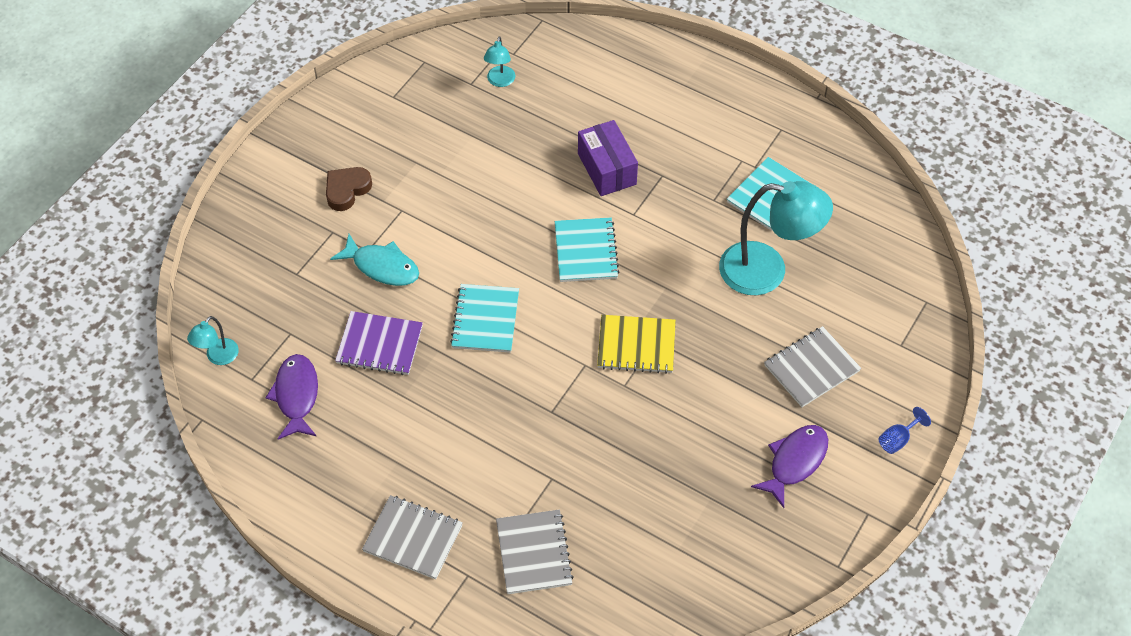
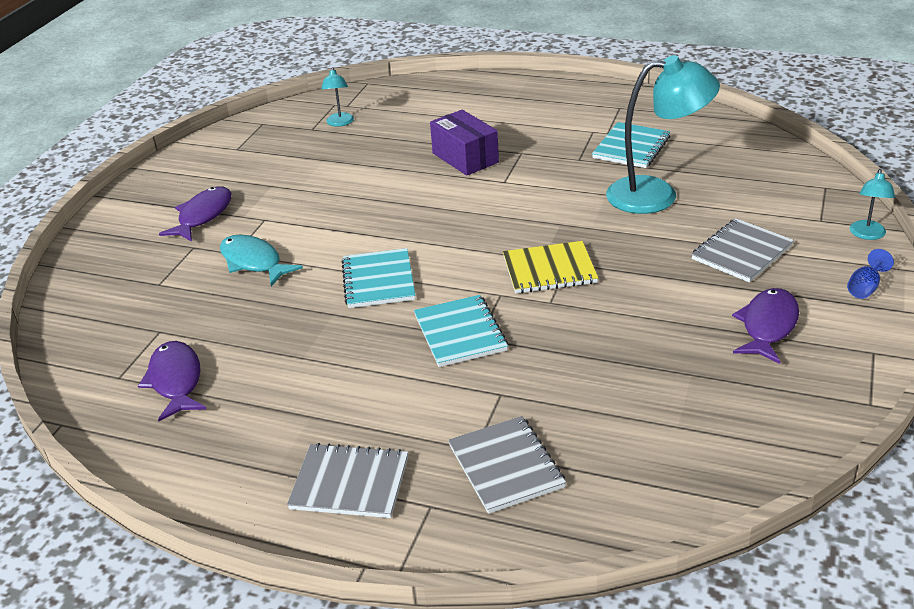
camera: 10 degrees left, 20 degrees down
turquoise lamp [187,316,239,365] -> turquoise lamp moved to [850,169,895,240]
brown heart [326,167,372,211] -> purple fish [159,187,231,241]
turquoise fish [330,234,419,286] -> turquoise fish turned 150 degrees counterclockwise [220,234,303,286]
purple notebook [335,311,423,375] -> none
turquoise notebook [555,218,620,282] -> turquoise notebook moved to [414,295,508,367]

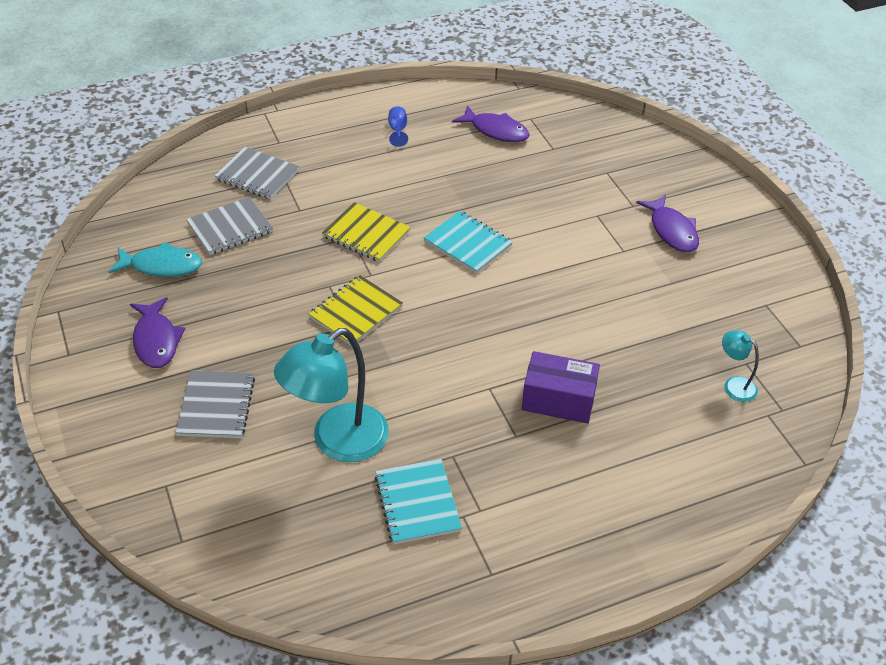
camera: 135 degrees right, 10 degrees up
turquoise fish [220,234,303,286] -> turquoise fish moved to [109,242,202,277]
grey notebook [287,443,408,518] -> grey notebook moved to [186,197,273,255]
turquoise notebook [414,295,508,367] -> yellow notebook [322,202,411,262]
blue goblet [847,249,894,299] -> blue goblet moved to [388,106,408,147]
turquoise lamp [850,169,895,240] -> none

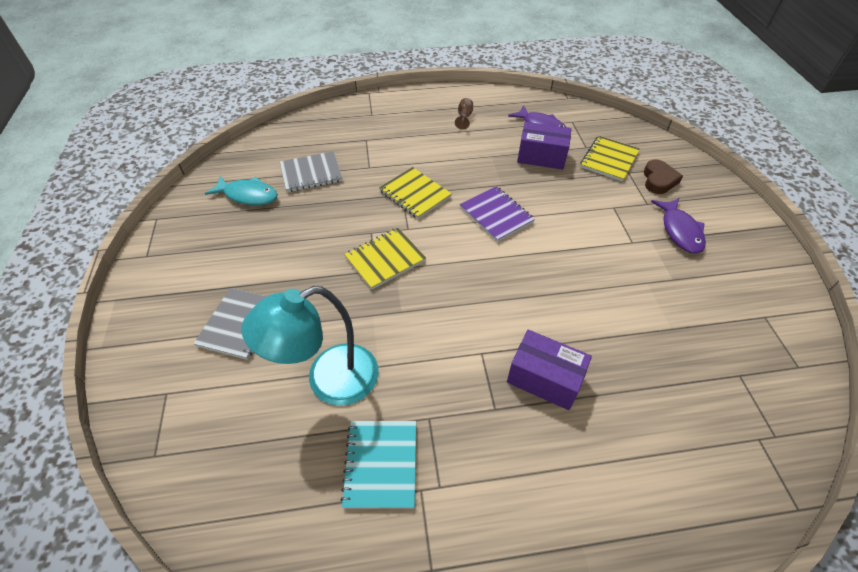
camera: 15 degrees right, 5 degrees up
purple fish [130,297,185,368] -> none
grey notebook [215,147,300,200] -> none
blue goblet [388,106,408,147] -> brown goblet [455,98,473,130]
turquoise notebook [424,211,513,274] -> purple notebook [460,186,535,242]
turquoise lamp [722,330,759,402] -> none
none -> purple box [517,122,571,170]
none -> yellow notebook [580,136,640,182]
none -> brown heart [644,160,683,194]

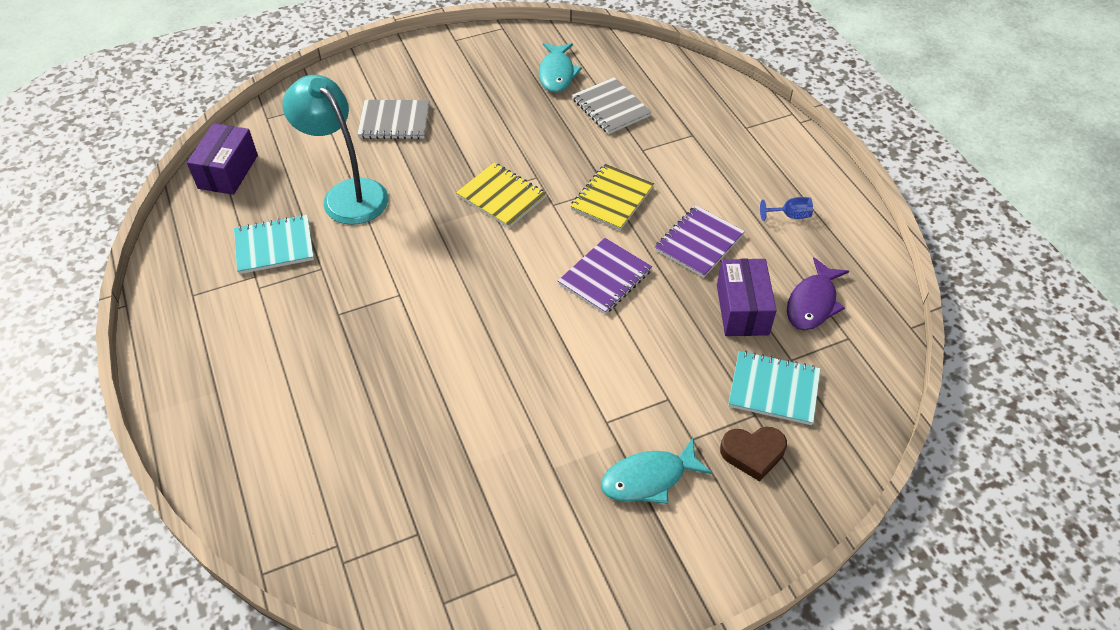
camera: 75 degrees right, 0 degrees up
brown goblet [455,98,473,130] -> blue goblet [760,197,813,221]
purple box [507,330,592,410] -> purple box moved to [187,123,258,195]
yellow notebook [580,136,640,182] -> turquoise notebook [728,351,820,425]
purple fish [651,198,706,254] -> turquoise fish [601,438,712,504]
none -> purple notebook [655,205,745,278]

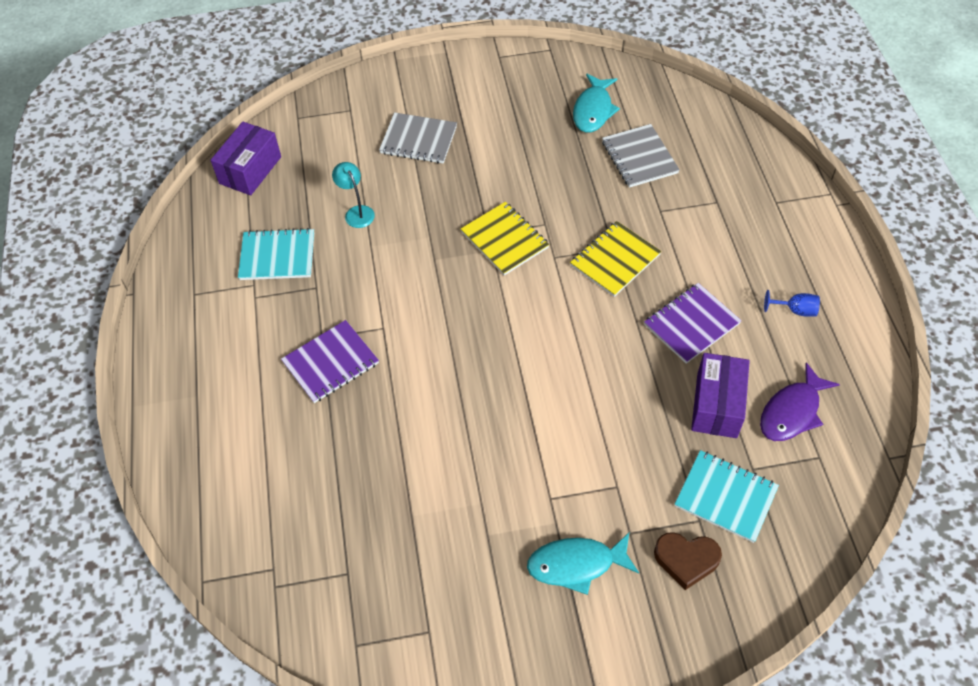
camera: 15 degrees right, 5 degrees up
turquoise lamp [282,75,388,225] -> turquoise lamp [332,162,375,228], size x0.46
purple notebook [558,238,652,314] -> purple notebook moved to [281,320,379,403]

